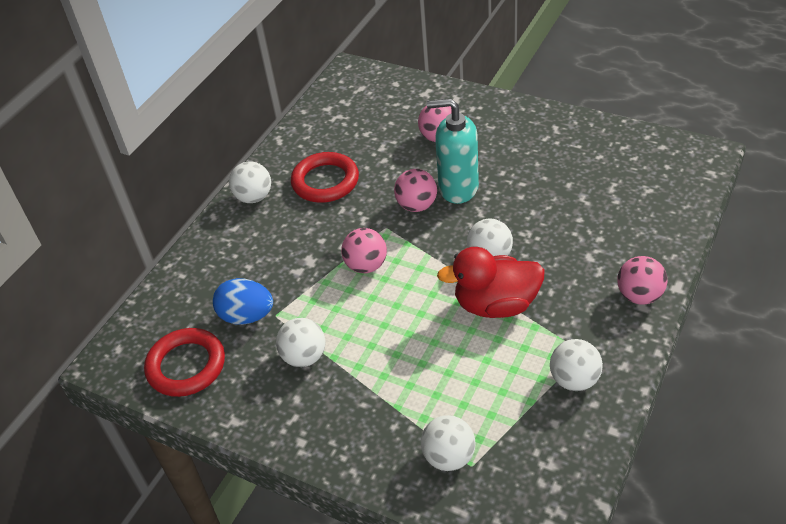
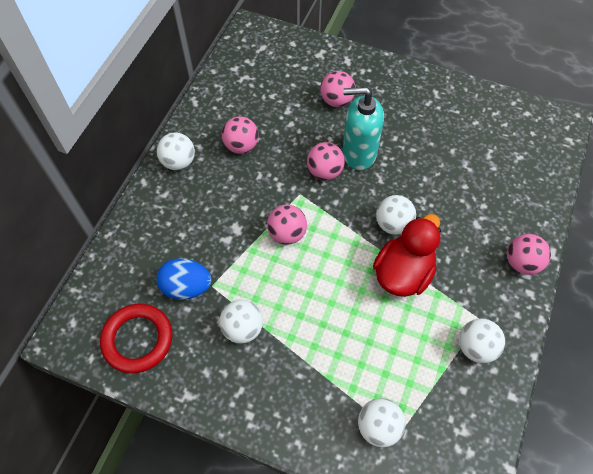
camera: 10 degrees left, 15 degrees up
red ring [291,152,359,203] -> pink ball [222,116,259,154]
red duck [437,247,545,318] -> red duck turned 135 degrees clockwise [373,214,441,297]

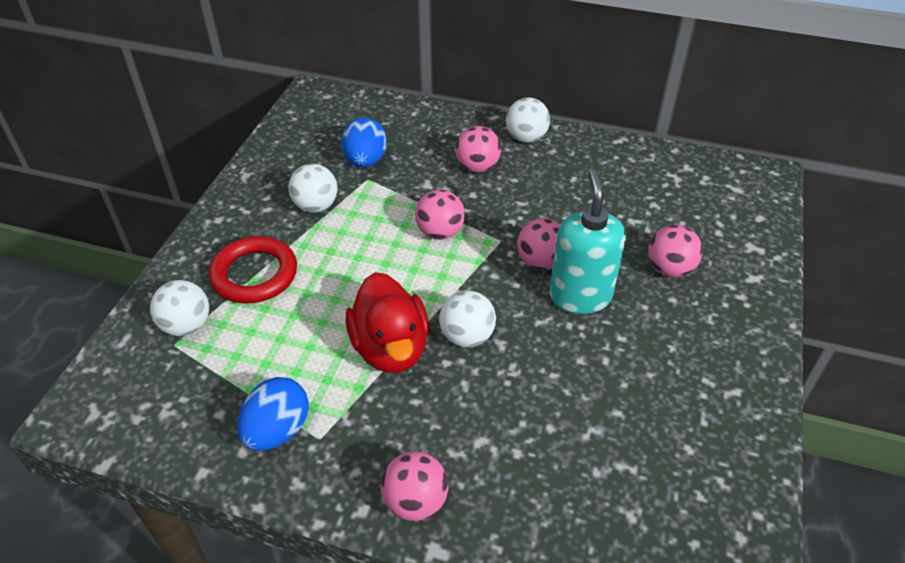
camera: 85 degrees right, 15 degrees down
red ring [100,304,172,373] -> red ring moved to [209,236,297,304]
pink ball [222,116,259,154] -> pink ball moved to [455,126,501,172]
red duck [373,214,441,297] -> red duck turned 45 degrees clockwise [345,272,429,373]
white ball [459,318,505,363] -> blue egg [237,377,309,451]

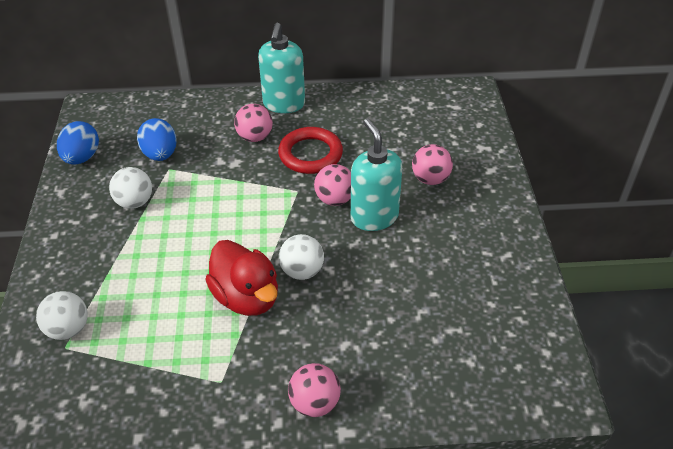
camera: 20 degrees left, 0 degrees up
red ring [209,236,297,304] -> red ring moved to [278,127,343,174]
blue egg [237,377,309,451] -> blue egg moved to [57,121,99,165]
pink ball [415,189,465,240] -> none
white ball [506,98,550,143] -> turquoise soap dispenser [258,23,305,113]

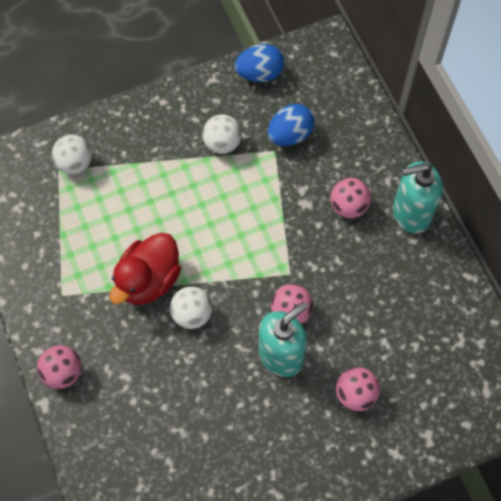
camera: 70 degrees right, 20 degrees up
red ring [278,127,343,174] -> none

